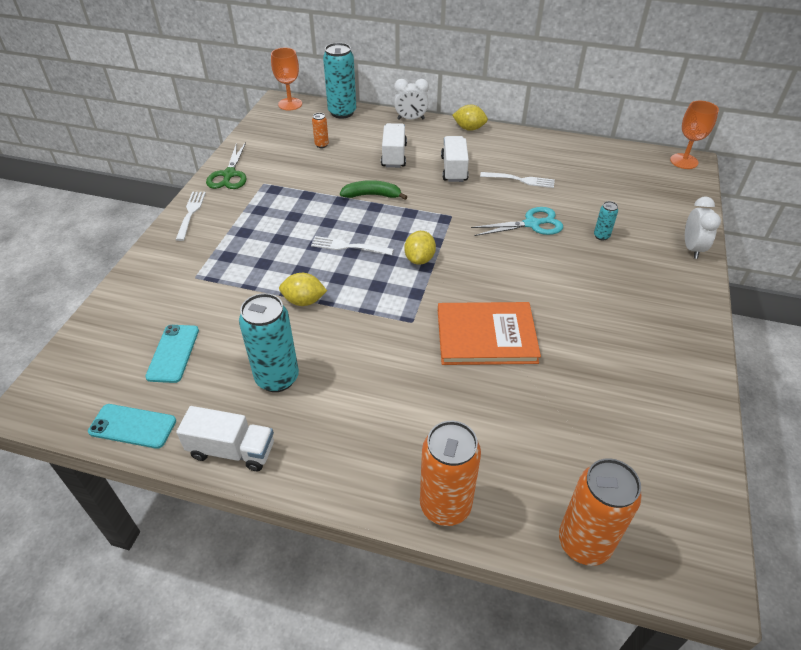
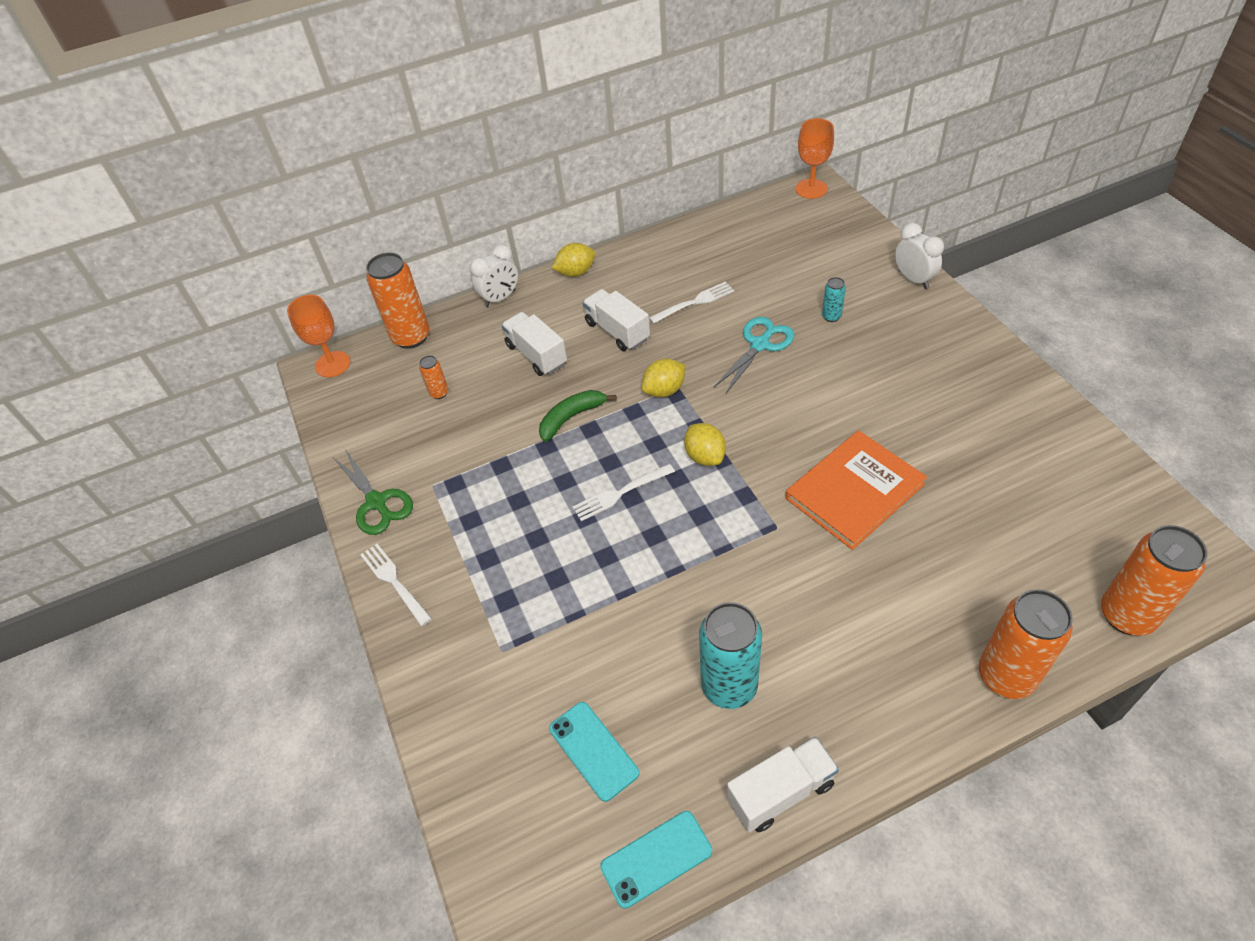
camera: 35 degrees left, 5 degrees up
yellow lemon [279,273,327,306] -> yellow lemon moved to [642,359,686,397]
turquoise can [323,43,356,119] -> orange can [366,252,430,349]

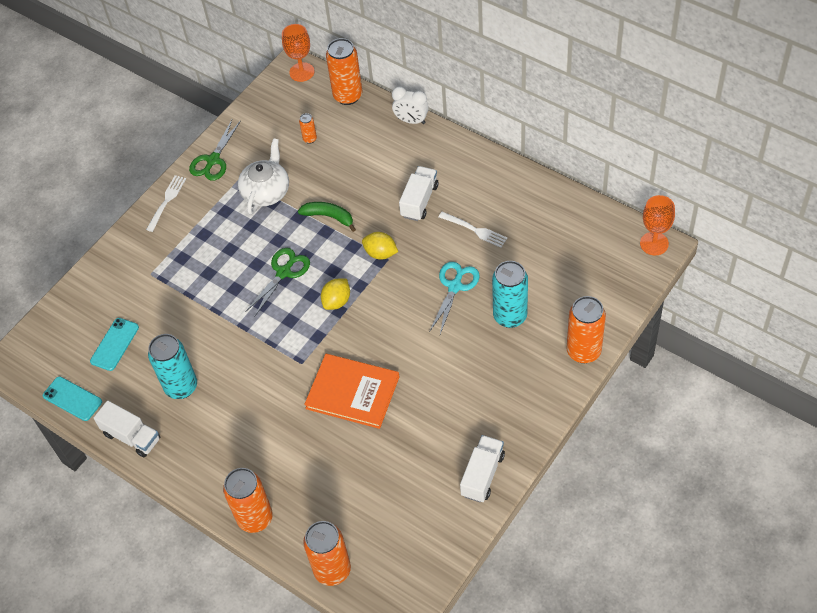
camera: 60 degrees right, 5 degrees up
white truck [501,312,567,376] -> white truck moved to [460,435,505,502]
yellow lemon [552,243,595,277] -> none
white fork [573,464,675,521] -> green scissors [245,248,310,317]
turquoise scissors [713,317,794,395] -> turquoise scissors turned 75 degrees counterclockwise [429,262,480,334]
turquoise can [822,277,846,322] -> turquoise can [492,261,528,328], size x2.16
white clock [895,223,944,289] -> orange can [567,296,606,363]
none -> white teapot [238,138,289,215]

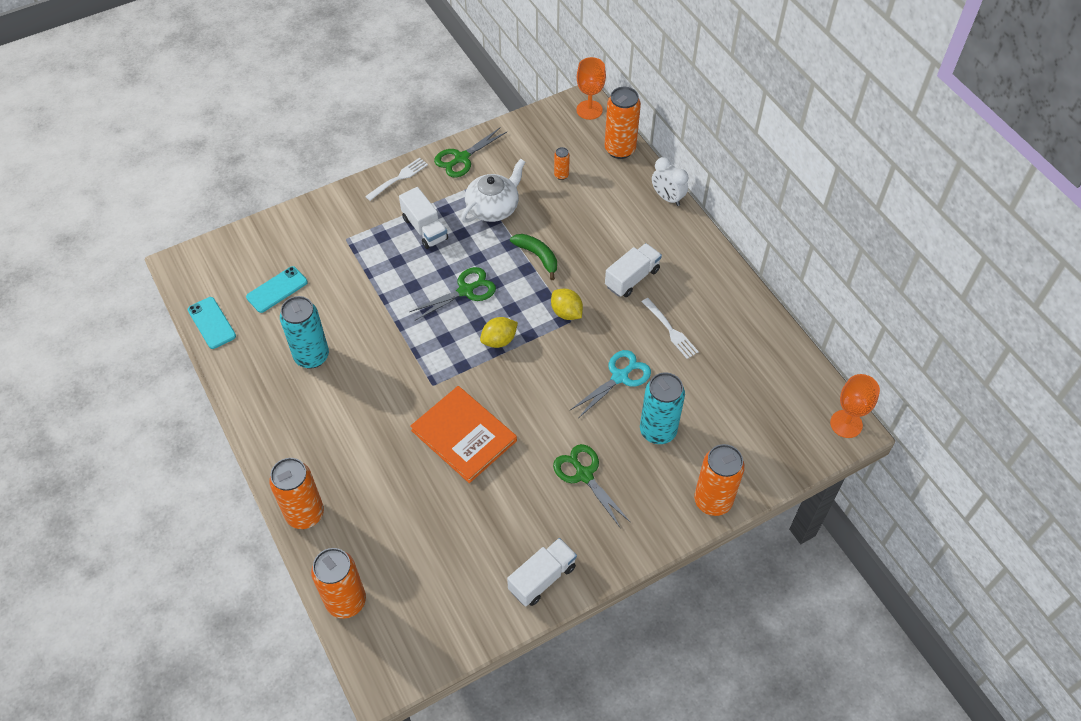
camera: 20 degrees right, 0 degrees up
white truck [94,401,160,457] -> white truck moved to [399,187,448,249]
none -> green scissors [553,444,631,529]

